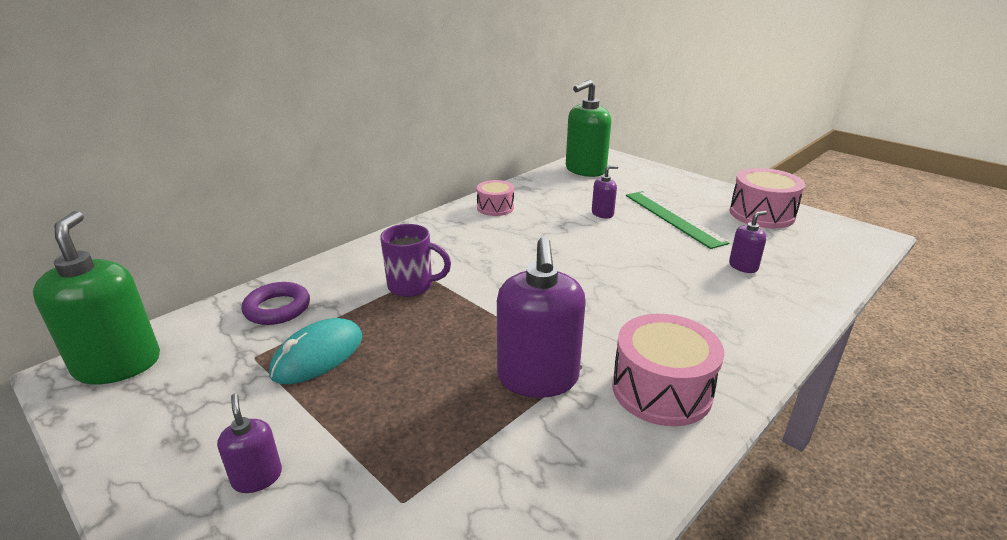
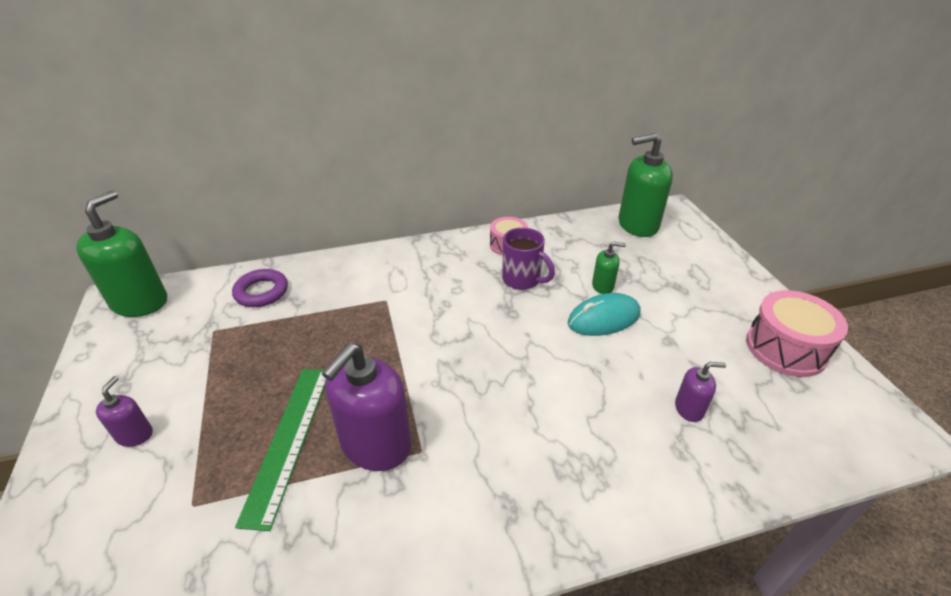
camera: 30 degrees right, 10 degrees up
turquoise mouse [269,318,362,384] -> turquoise mouse moved to [568,293,640,336]
purple mug [380,224,451,297] -> purple mug moved to [502,227,555,290]
purple soap dispenser [592,165,619,218] -> green soap dispenser [592,241,626,294]
pink drum [612,314,724,426] -> none
green ruler [626,191,729,249] -> green ruler moved to [235,369,326,531]

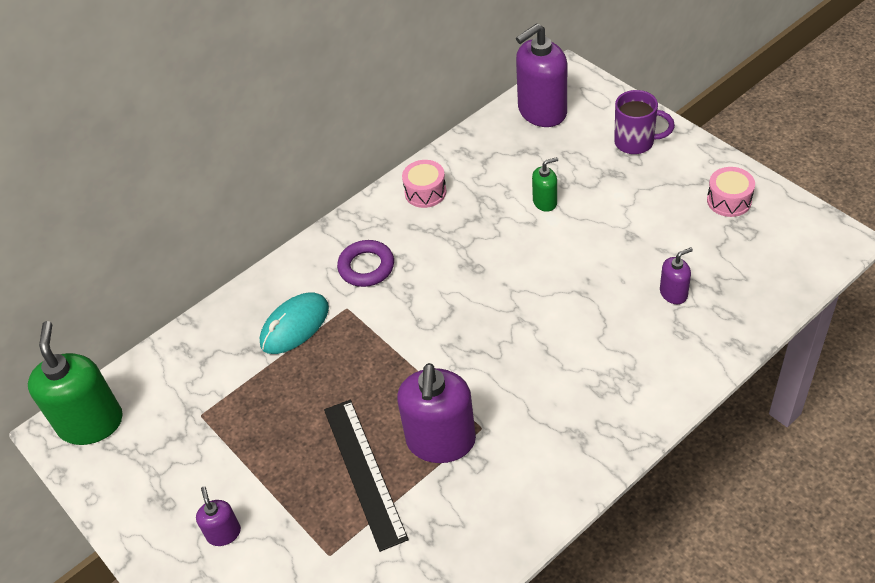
camera: 20 degrees left, 10 degrees up
purple ring [232,269,288,307] -> purple ring moved to [337,240,394,287]
green ruler [235,369,326,531] -> black ruler [324,400,409,552]
purple mug [502,227,555,290] -> purple mug moved to [614,90,675,154]
turquoise mouse [568,293,640,336] -> turquoise mouse moved to [260,292,329,354]
green soap dispenser [618,133,673,237] -> purple soap dispenser [516,23,567,127]
pink drum [746,290,848,377] -> pink drum [707,167,755,217], size x0.61

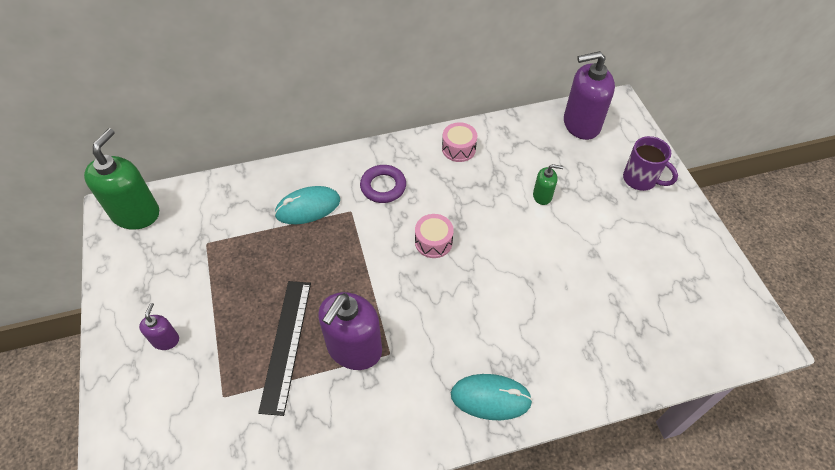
camera: 20 degrees right, 5 degrees up
purple soap dispenser [660,248,693,304] -> none
pink drum [707,167,755,217] -> pink drum moved to [415,214,454,258]
none -> turquoise mouse [451,374,533,420]

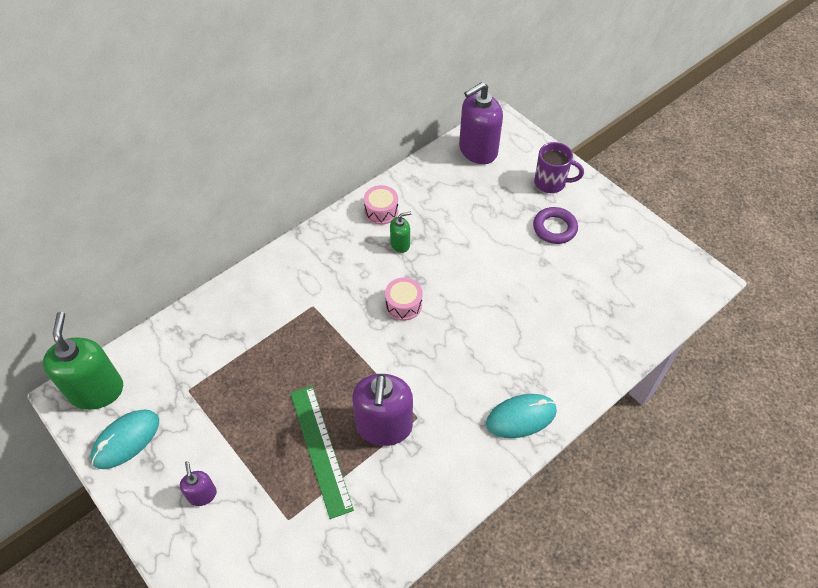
camera: 25 degrees left, 0 degrees up
black ruler [258,281,311,416] -> green ruler [290,386,354,519]
turquoise mouse [274,186,340,224] -> turquoise mouse moved to [90,409,159,469]
purple ring [360,165,406,203] -> purple ring moved to [533,207,578,244]
green soap dispenser [533,164,563,205] -> green soap dispenser moved to [390,211,412,253]

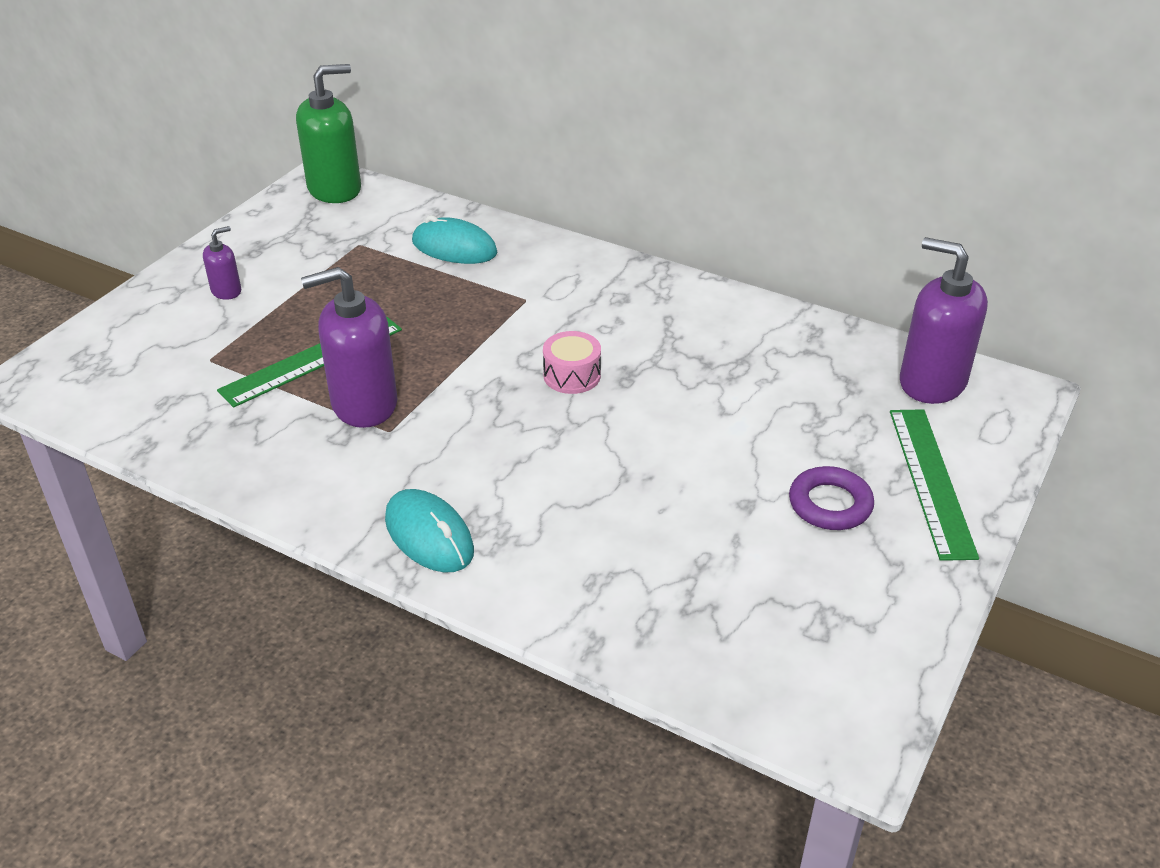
camera: 70 degrees right, 15 degrees down
turquoise mouse [90,409,159,469] -> turquoise mouse moved to [412,215,497,264]
pink drum [364,185,398,225] -> none
green soap dispenser [390,211,412,253] -> none
purple mug [534,142,584,193] -> green ruler [890,409,979,561]

